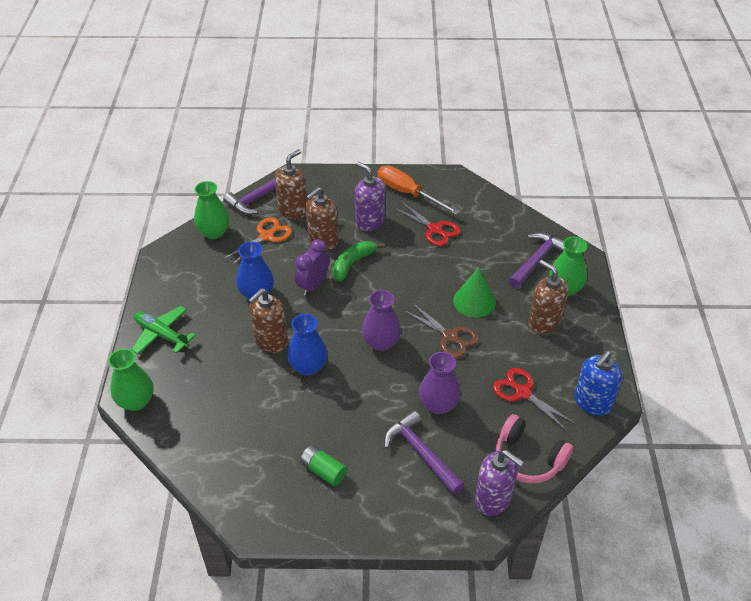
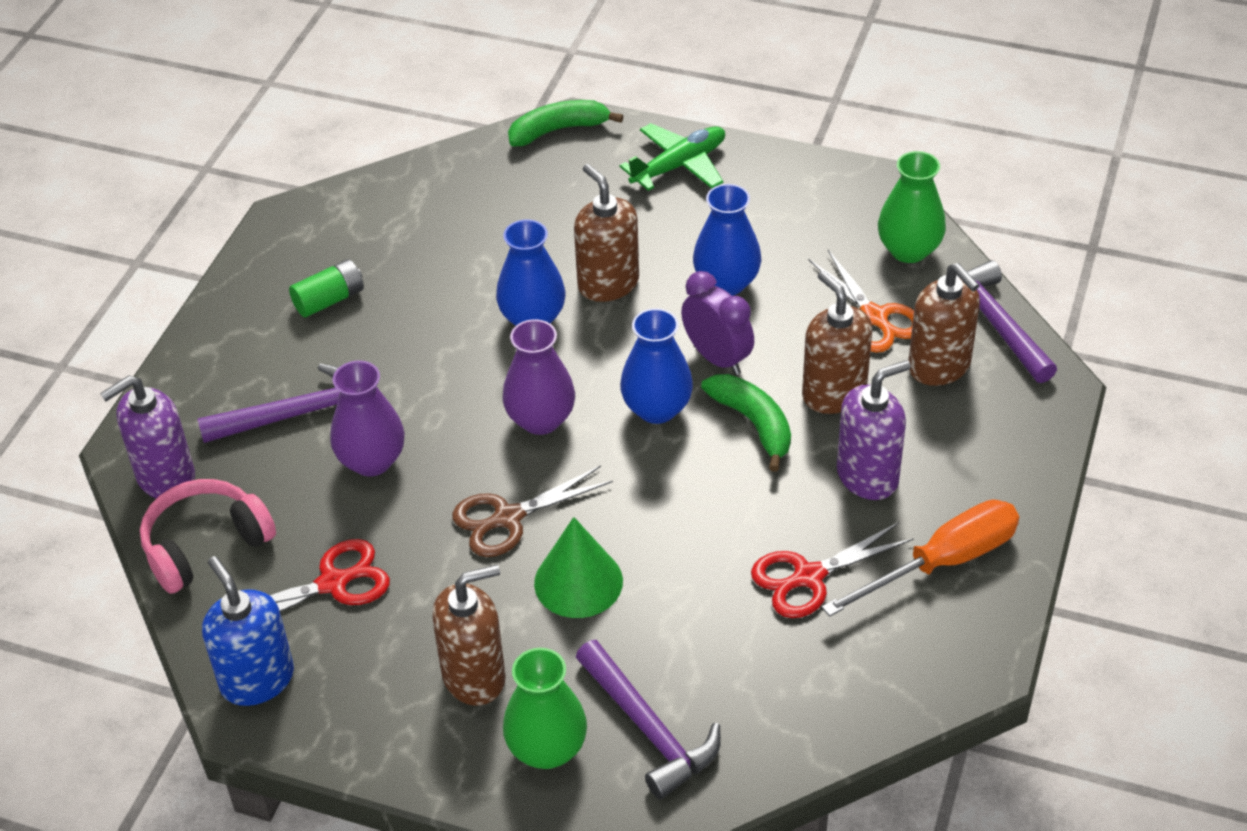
camera: 110 degrees right, 0 degrees up
green vase [108,348,154,411] -> green banana [508,100,623,146]
none -> blue vase [620,308,693,424]

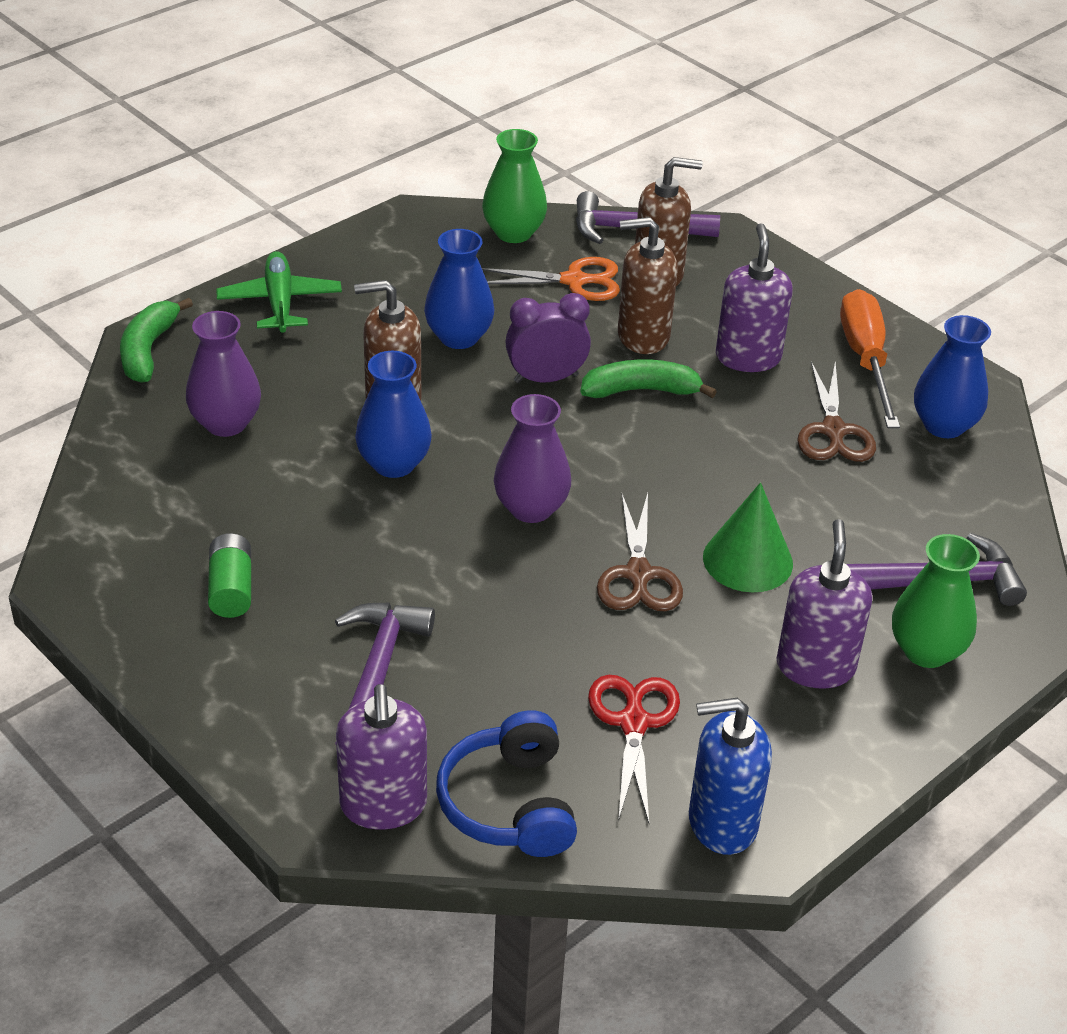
camera: 65 degrees left, 5 degrees down
pink headphones [140,479,276,594] -> blue headphones [436,710,577,857]
purple vase [330,360,405,476] -> purple vase moved to [186,311,261,437]
brown soap dispenser [432,565,506,706] -> purple soap dispenser [776,519,872,689]
blue vase [620,308,693,424] -> blue vase moved to [914,315,991,438]
red scissors [751,522,914,618] -> brown scissors [797,361,876,462]

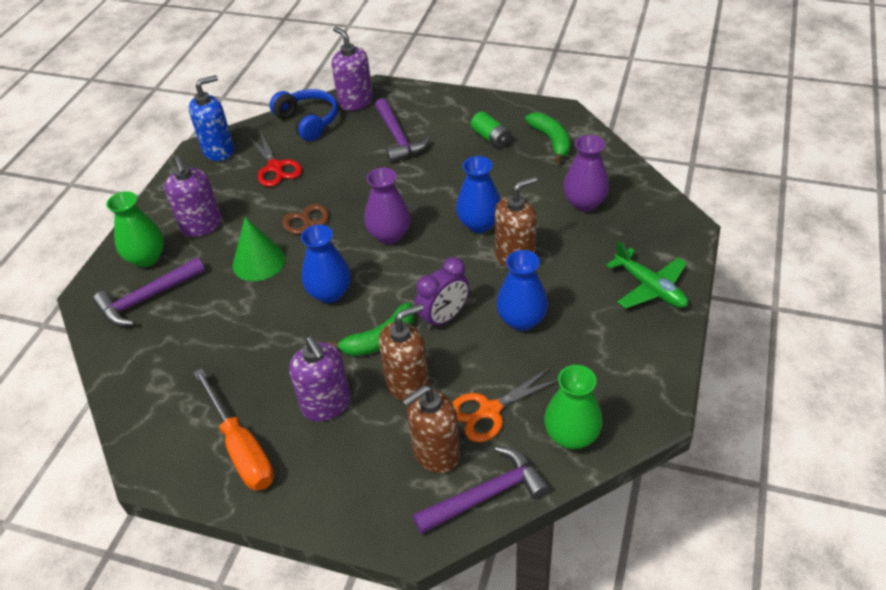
camera: 155 degrees right, 5 degrees up
green banana [120,298,193,383] -> green banana moved to [525,113,570,163]
brown scissors [797,361,876,462] -> none
blue vase [914,315,991,438] -> blue vase moved to [301,225,351,303]

